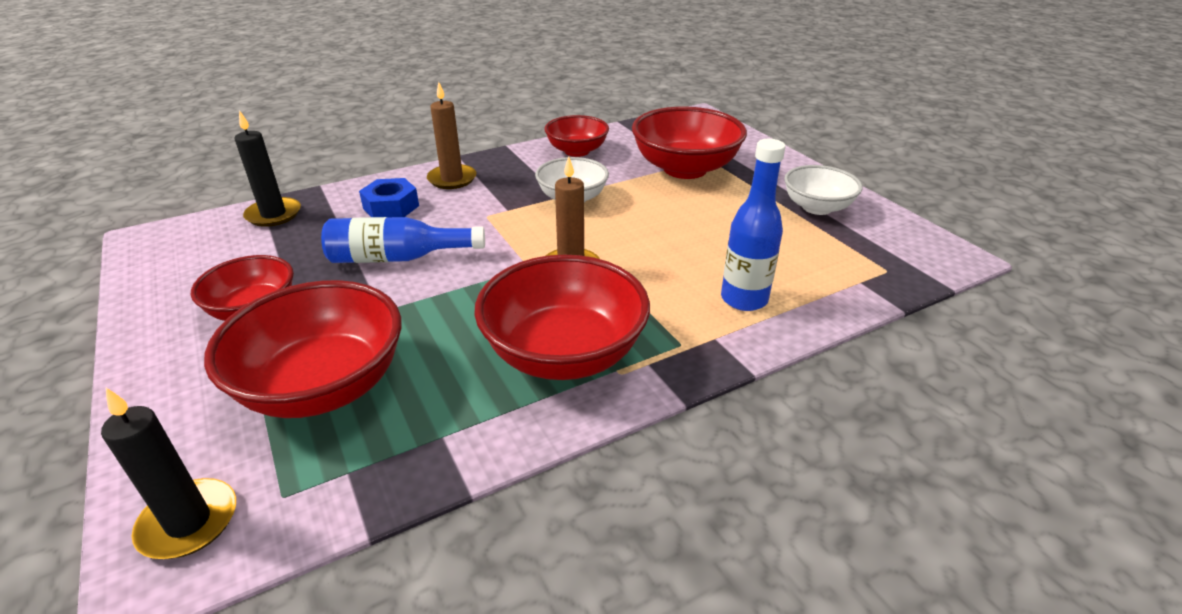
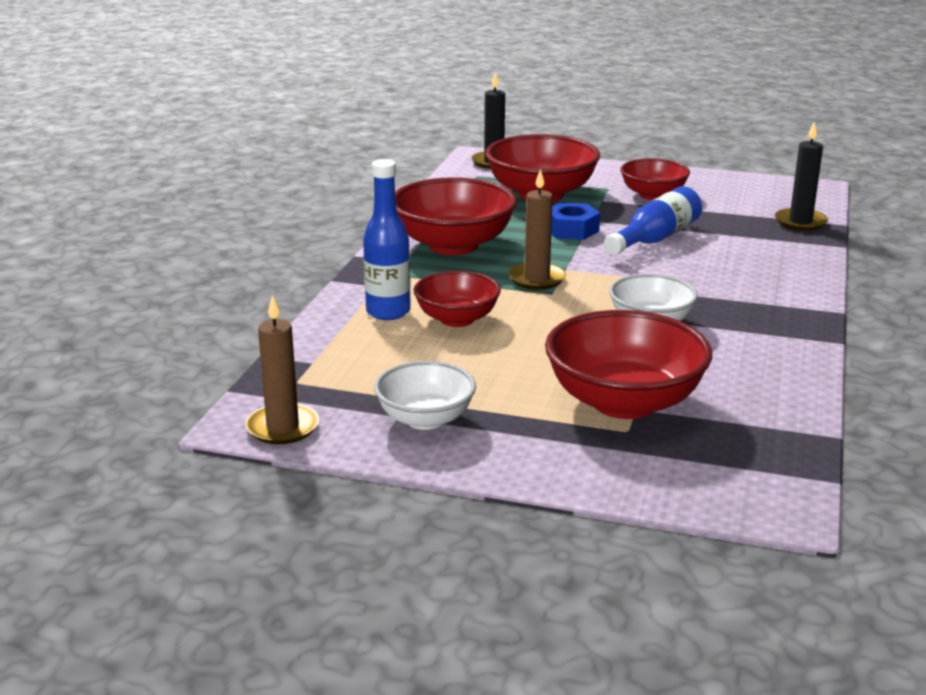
camera: 135 degrees right, 10 degrees down
blue nut [359,178,419,217] -> blue nut moved to [551,202,600,240]
brown candle [427,82,476,189] -> brown candle moved to [245,295,319,444]
red bowl [545,115,609,157] -> red bowl moved to [414,271,501,327]

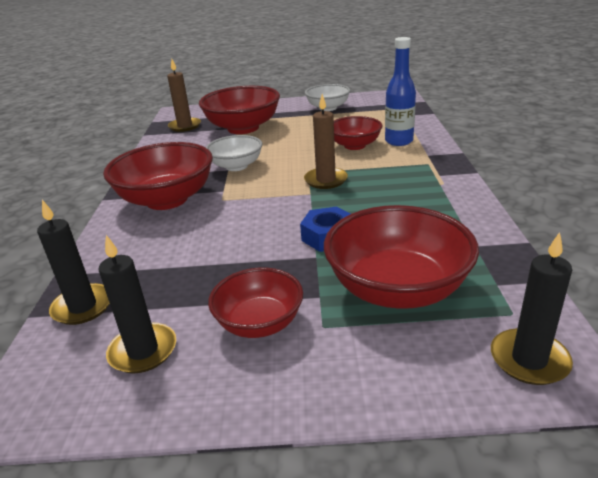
camera: 165 degrees right, 5 degrees up
brown candle [245,295,319,444] -> brown candle moved to [167,59,201,132]
red bowl [395,177,517,255] -> red bowl moved to [103,142,213,210]
blue bottle [604,186,702,255] -> none
none -> black candle [99,235,176,374]

